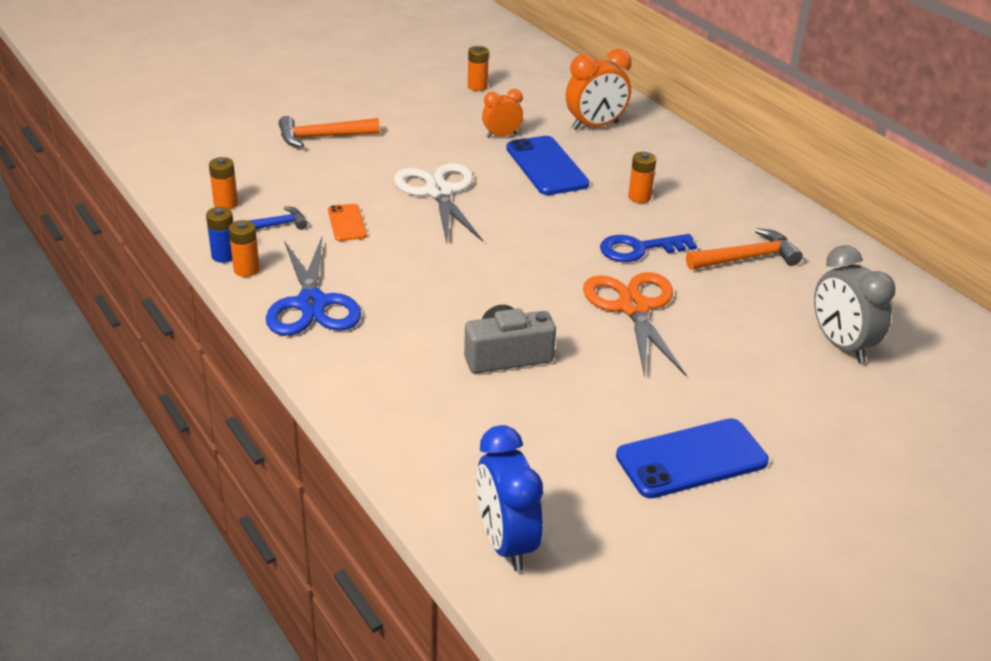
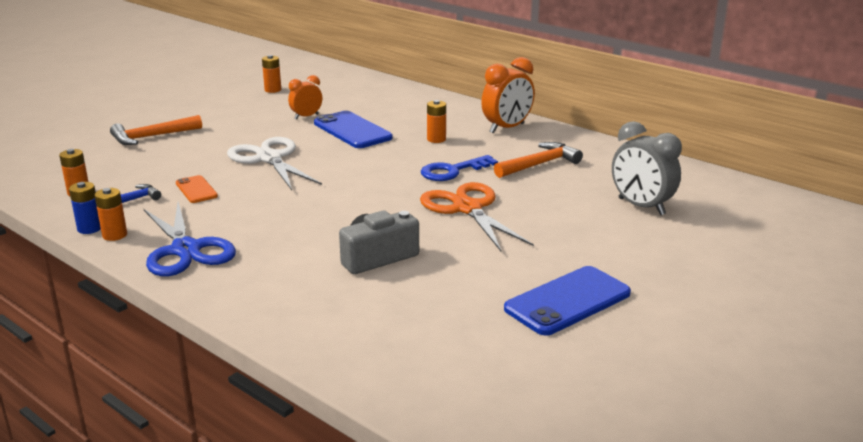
camera: 15 degrees left, 10 degrees down
blue clock [477,425,543,571] -> none
orange clock [566,49,631,130] -> orange clock moved to [481,57,535,133]

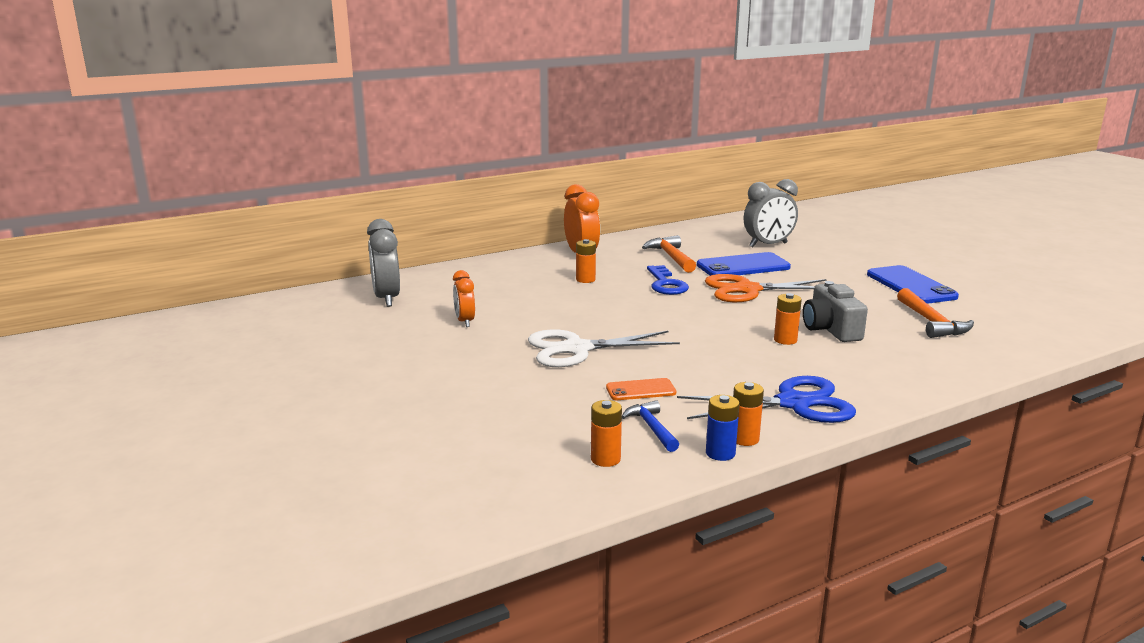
camera: 70 degrees left, 5 degrees down
orange hammer [110,115,202,145] -> orange hammer moved to [897,288,974,338]
orange battery [262,55,281,93] -> orange battery moved to [774,293,802,345]
blue phone [314,111,393,148] -> blue phone moved to [697,252,791,276]
none -> grey clock [367,219,400,307]

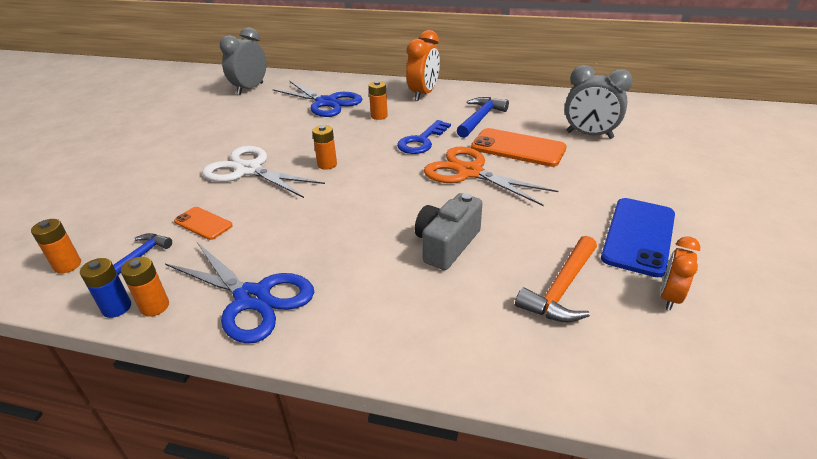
camera: 45 degrees right, 15 degrees up
orange clock [453,270,475,327] -> orange clock moved to [661,236,700,310]
orange hammer [642,235,696,273] -> blue hammer [457,97,509,138]
blue phone [697,252,791,276] -> orange phone [471,128,567,167]
orange battery [774,293,802,345] -> orange battery moved to [312,125,337,170]
none -> blue scissors [272,81,363,117]

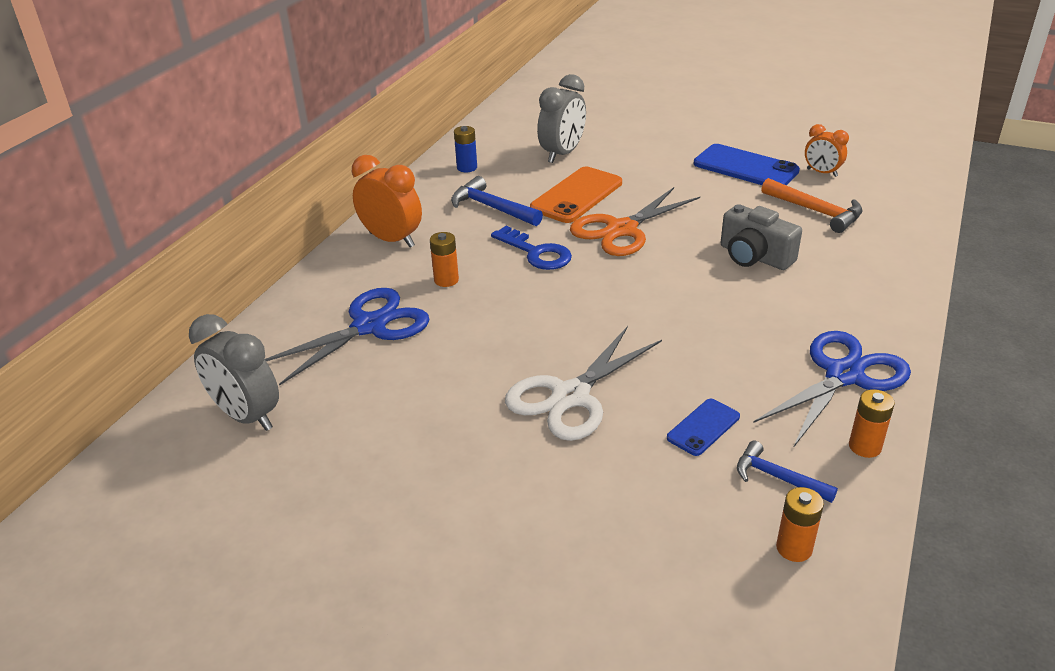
camera: 80 degrees left, 0 degrees up
blue battery [80,258,131,318] -> blue battery moved to [454,126,477,172]
orange phone [174,207,233,240] -> blue phone [667,399,740,456]
orange battery [312,125,337,170] -> none

